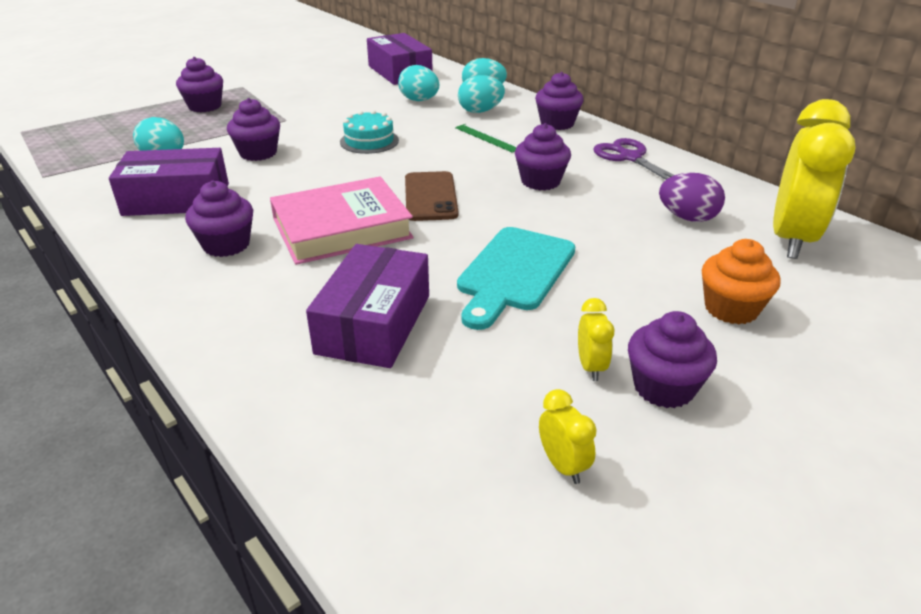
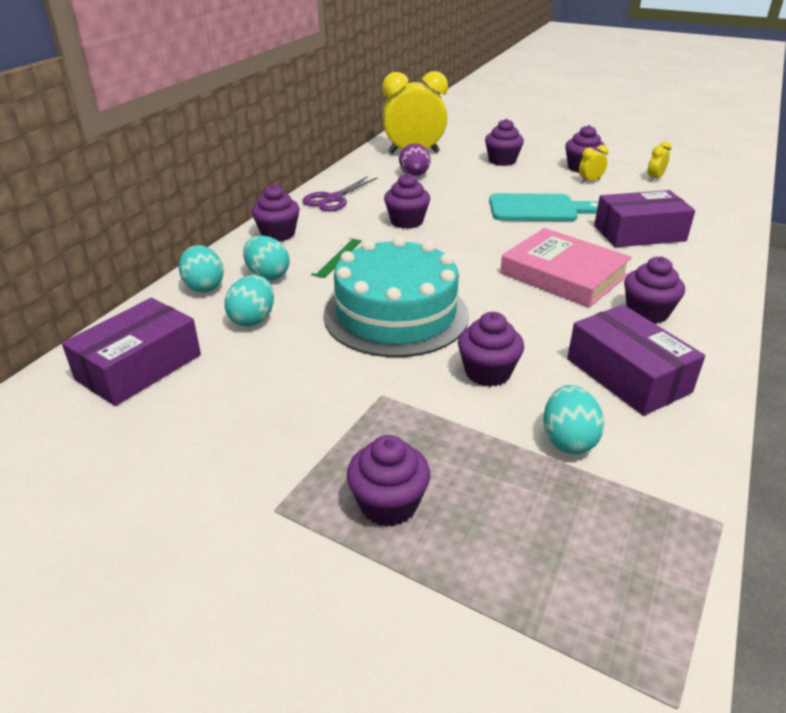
camera: 115 degrees left, 0 degrees up
turquoise cake [340,110,399,154] -> turquoise cake [323,236,469,357], size x2.13
brown phone [405,171,458,221] -> none
orange cupcake [702,239,780,324] -> purple cupcake [485,119,524,166]

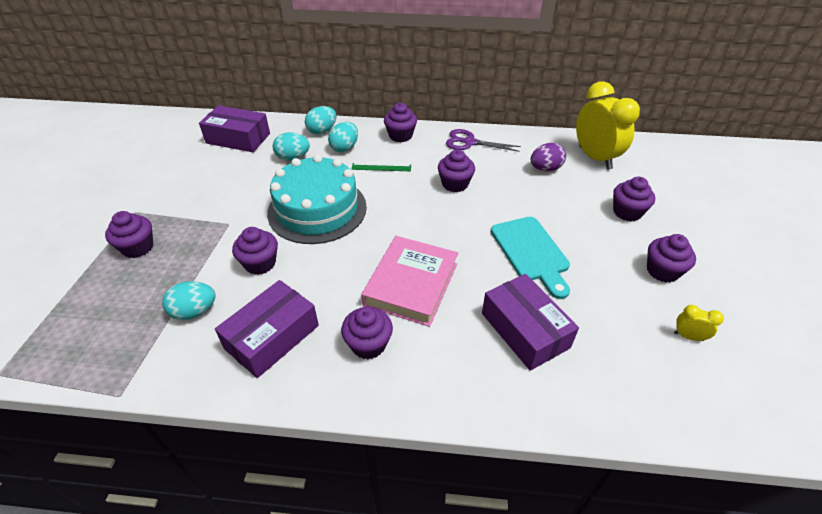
camera: 70 degrees right, 10 degrees up
yellow clock [579,145,608,183] -> none

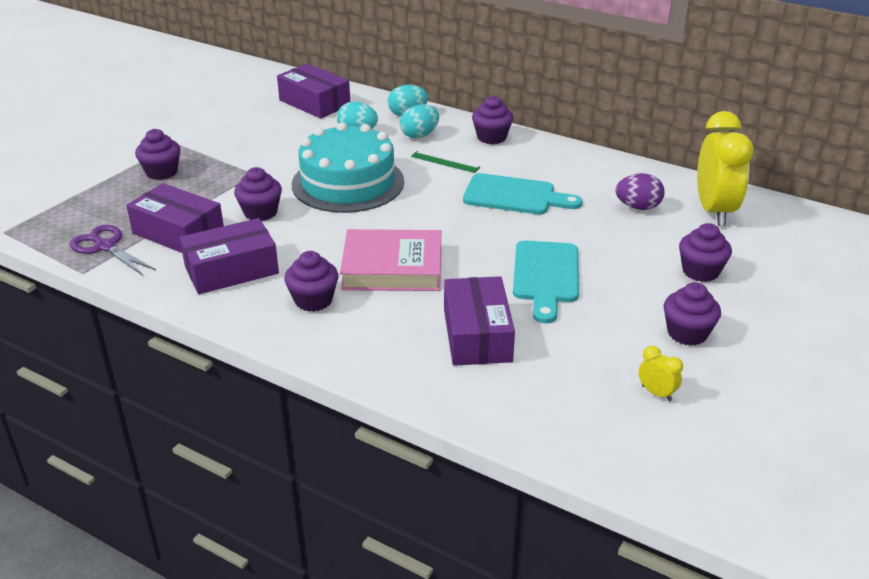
camera: 25 degrees right, 10 degrees down
turquoise egg [162,281,216,320] -> purple box [126,183,224,253]
pink book [361,236,458,327] -> pink book turned 45 degrees clockwise [340,229,441,291]
purple cupcake [438,149,475,192] -> turquoise cutting board [463,173,583,215]
purple scissors [446,129,521,152] -> purple scissors moved to [70,225,156,276]

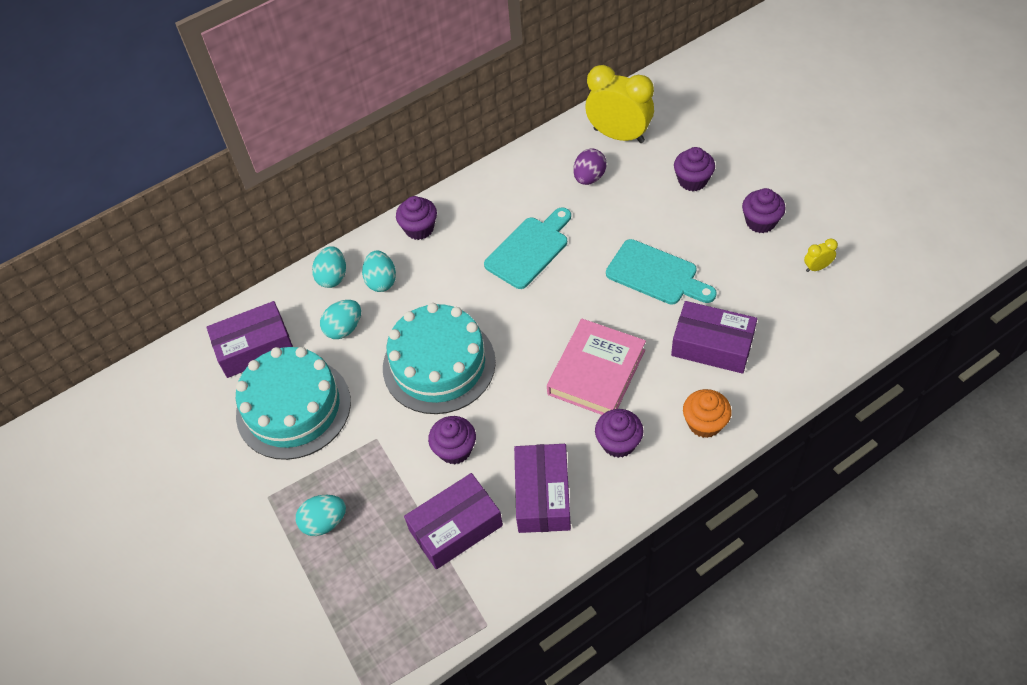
camera: 60 degrees left, 20 degrees up
purple scissors [70,225,156,276] -> none
purple cupcake [135,129,180,180] -> turquoise egg [296,495,346,536]
green ruler [411,151,480,173] -> none
none -> turquoise cake [236,347,351,460]
none -> orange cupcake [683,389,732,438]

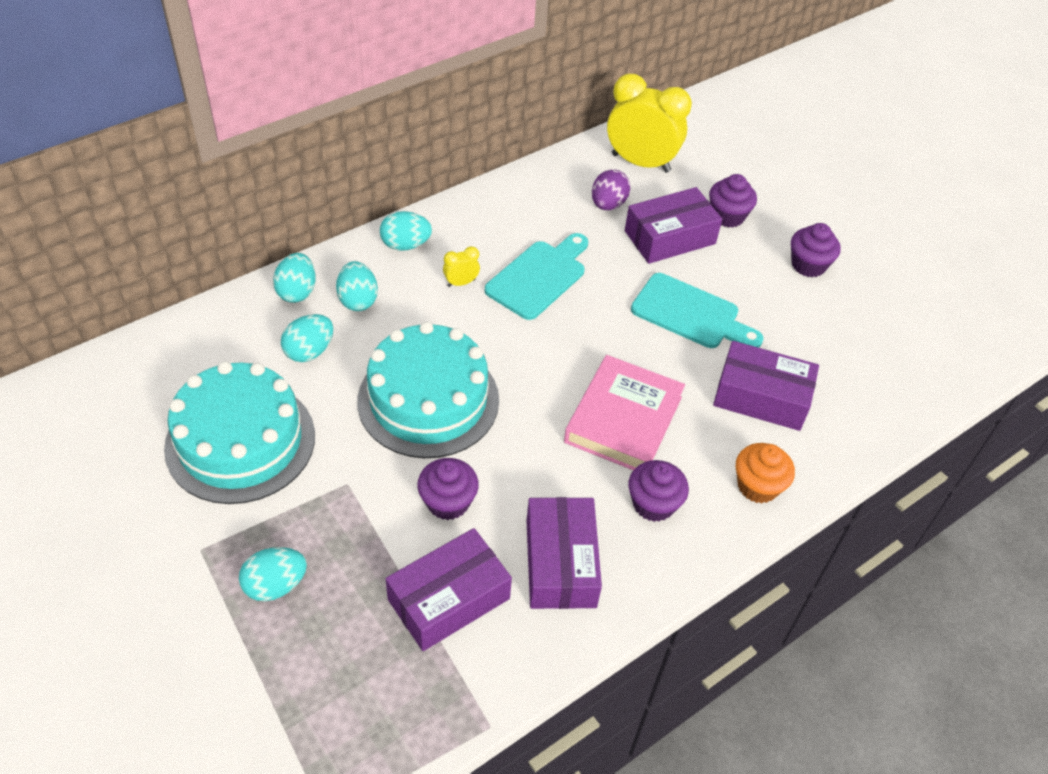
camera: 10 degrees left, 5 degrees down
purple box [206,301,293,378] -> purple box moved to [625,187,722,264]
purple cupcake [396,196,437,240] -> turquoise egg [380,211,432,251]
yellow clock [804,239,838,272] -> yellow clock moved to [443,246,480,287]

